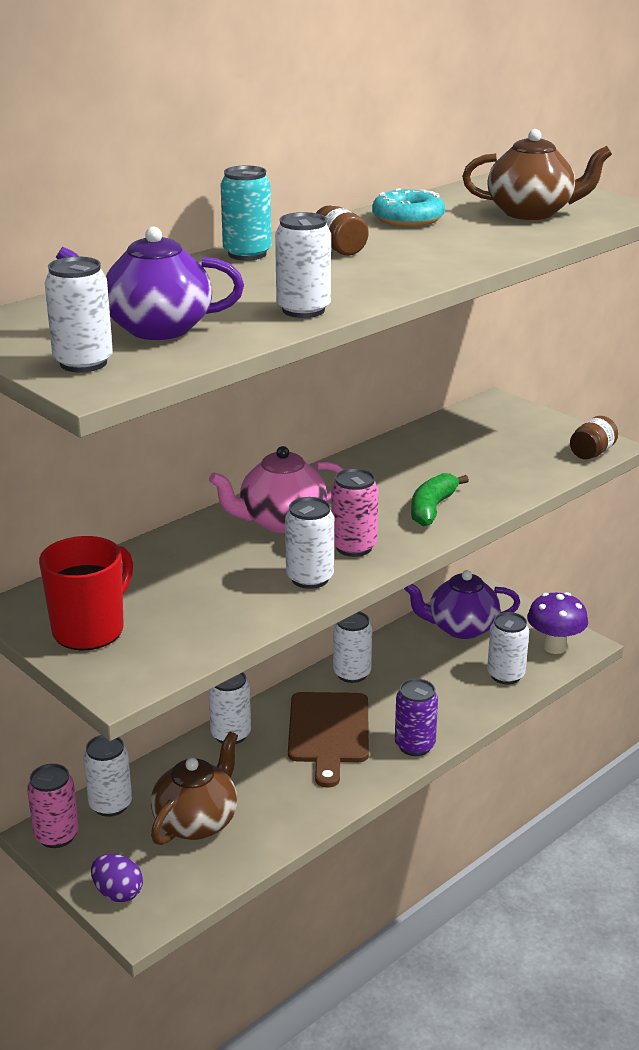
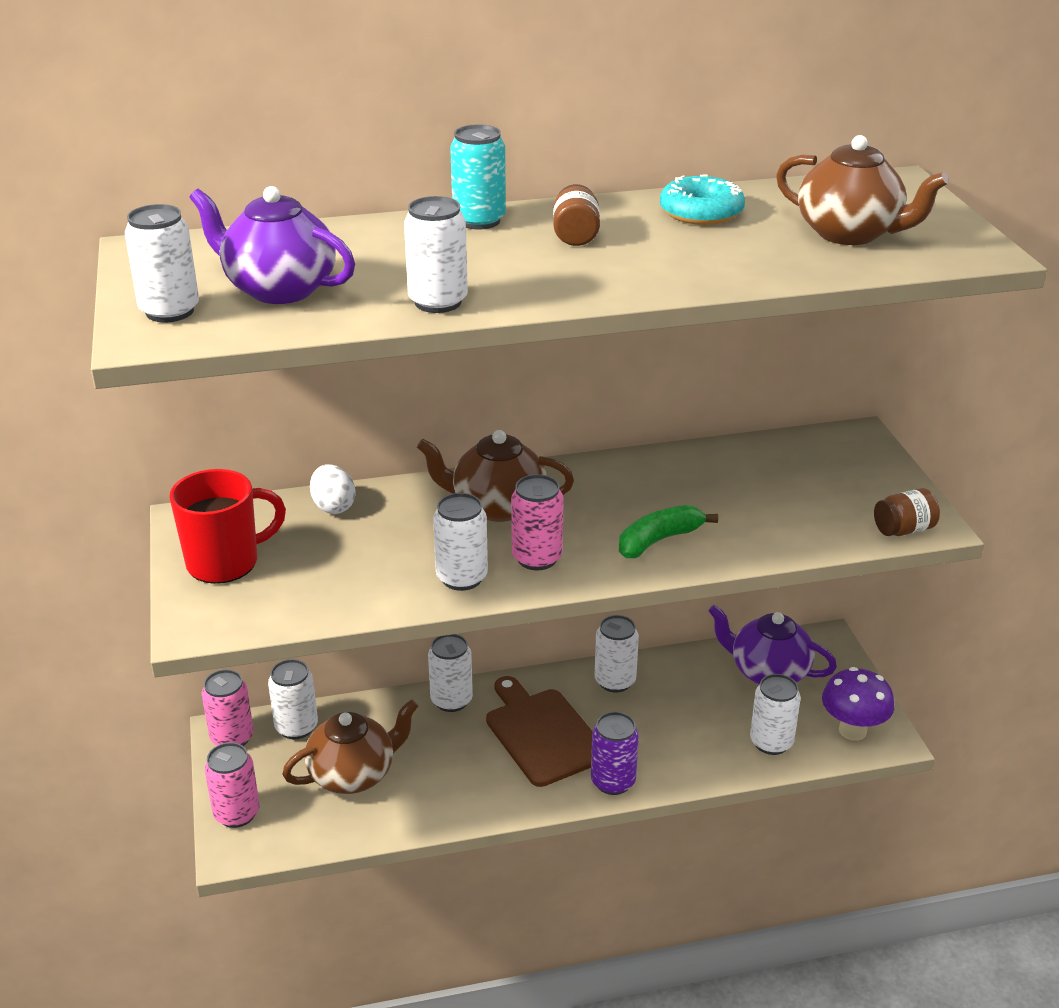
camera: 30 degrees right, 5 degrees up
purple egg [91,854,143,902] -> pink can [205,742,260,828]
pink teapot [209,446,344,533] -> brown teapot [417,430,574,522]
brown cutting board [288,692,369,788] -> brown cutting board turned 120 degrees clockwise [486,676,592,787]
none -> white egg [310,464,356,514]

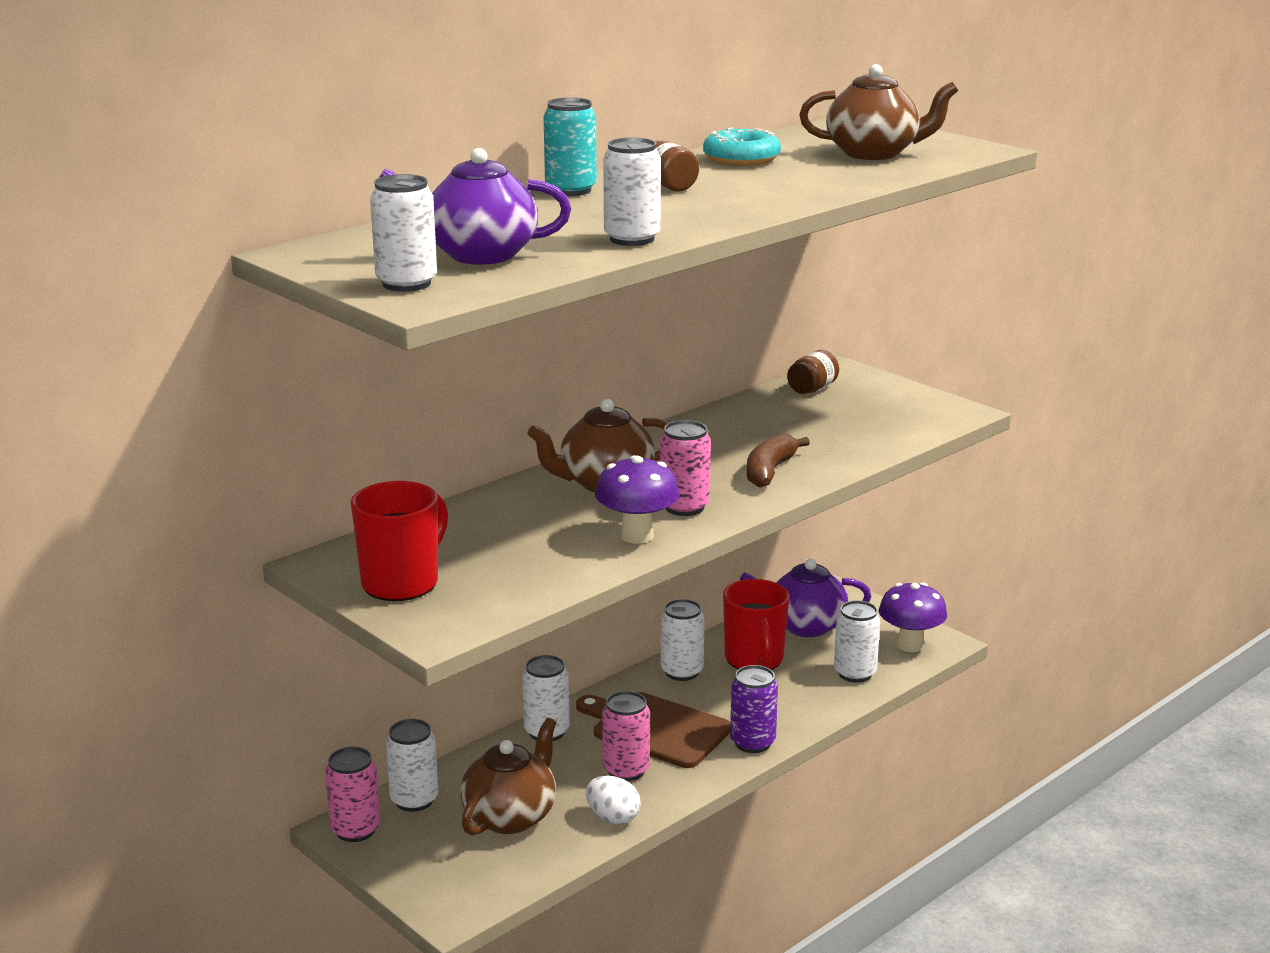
camera: 30 degrees left, 10 degrees down
pink can [205,742,260,828] -> pink can moved to [602,691,650,781]
white egg [310,464,356,514] -> white egg moved to [586,776,641,824]
white can [433,493,488,591] -> purple mushroom [595,455,680,544]
green banana [619,505,718,558] -> brown banana [747,434,810,487]
brown jar [874,488,940,536] -> brown jar moved to [787,350,839,394]
none -> red mug [723,579,790,670]

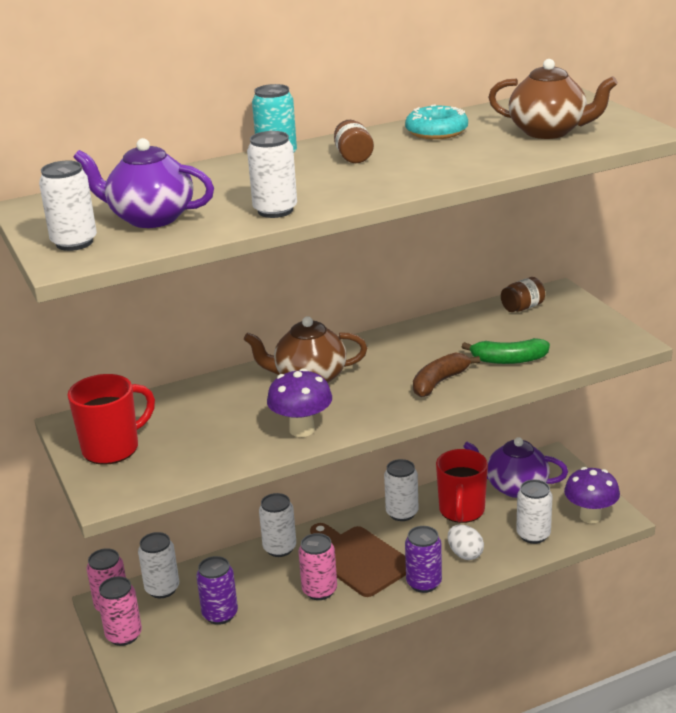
camera: 20 degrees right, 5 degrees up
brown teapot [460,718,556,835] -> purple can [196,556,238,625]
white egg [586,776,641,824] -> white egg moved to [448,525,484,560]
pink can [660,420,711,516] -> pink can moved to [97,576,142,646]
none -> green banana [462,338,550,364]

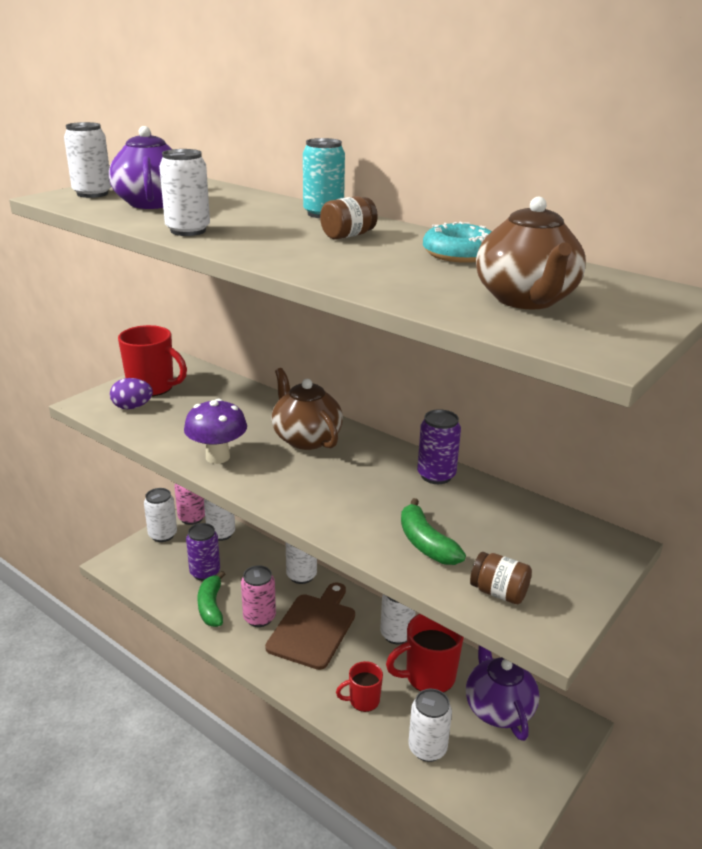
camera: 60 degrees right, 0 degrees up
pink can [97,576,142,646] -> white can [144,488,177,542]
purple can [405,526,442,593] -> purple can moved to [417,409,461,484]
brown banana [413,352,480,397] -> none
white egg [448,525,484,560] -> red mug [336,661,383,712]
brown jar [501,277,545,312] -> brown jar moved to [470,552,532,604]
purple mushroom [564,467,620,523] -> none
none -> purple egg [110,378,153,409]
none -> green banana [197,571,225,627]

